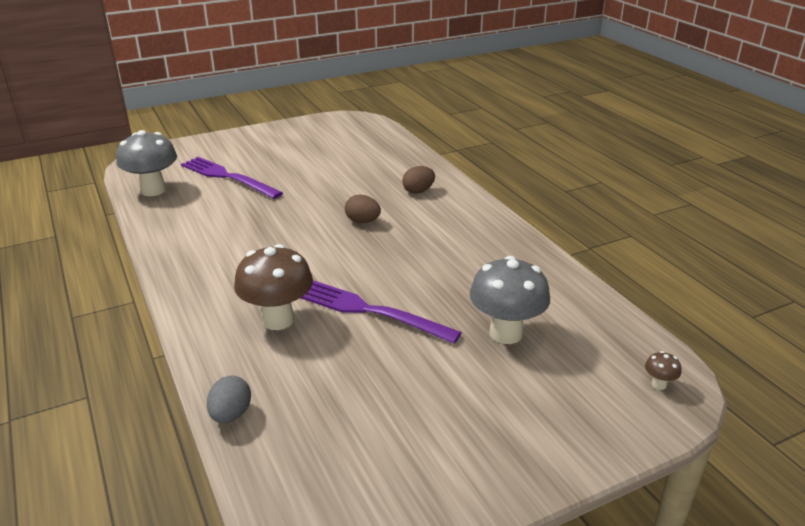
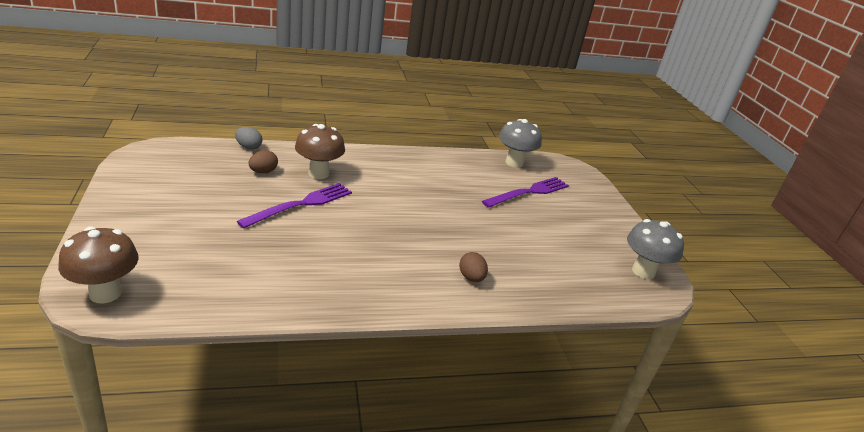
camera: 100 degrees right, 0 degrees up
brown egg [345,195,381,223] -> brown egg moved to [249,150,278,173]
grey mushroom [470,256,550,344] -> grey mushroom moved to [627,219,684,279]
brown mushroom [645,351,681,390] -> brown mushroom [58,226,139,303], size x2.46

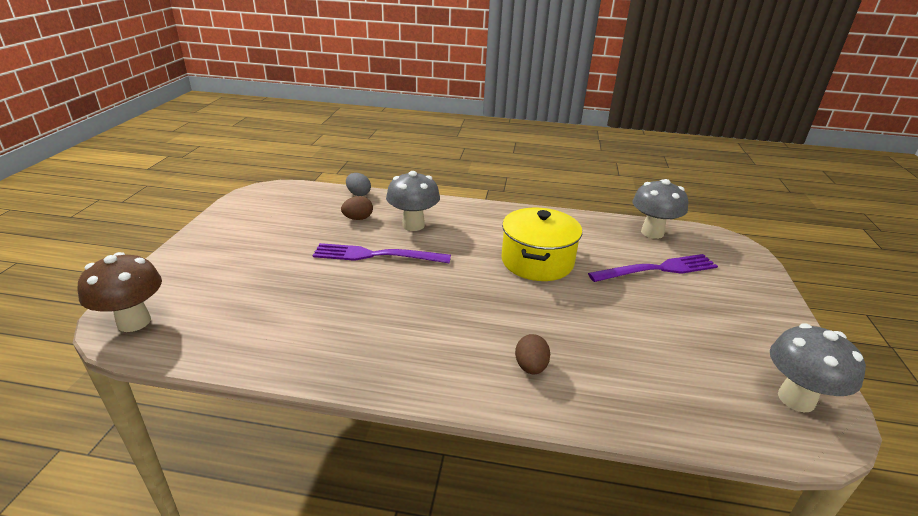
camera: 25 degrees right, 0 degrees up
purple fork [237,183,352,228] -> purple fork turned 150 degrees counterclockwise [313,243,451,264]
brown mushroom [295,124,345,179] -> grey mushroom [386,171,440,231]
none -> yellow pot [501,208,582,281]

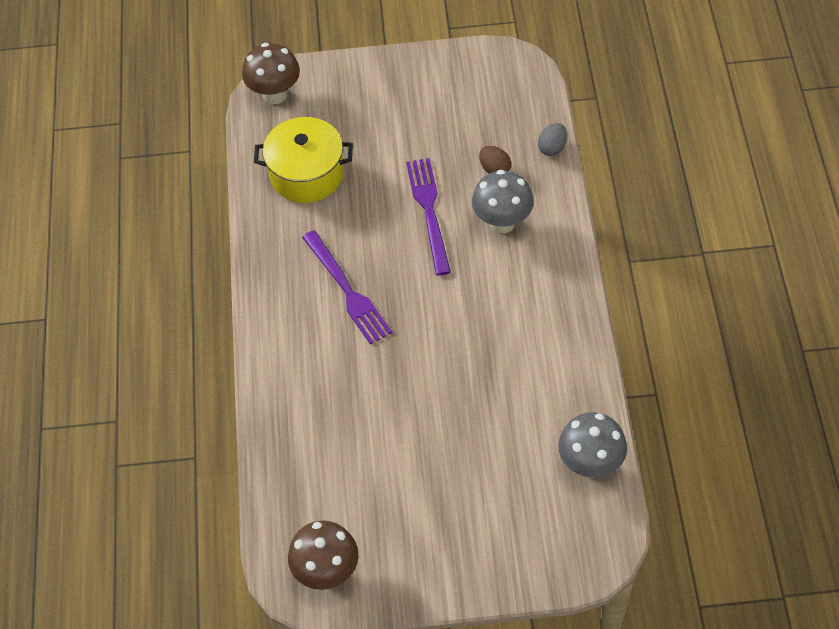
camera: 80 degrees right, 25 degrees up
yellow pot [501,208,582,281] -> yellow pot moved to [254,117,353,203]
brown egg [515,334,550,374] -> none
purple fork [588,254,718,282] -> purple fork moved to [302,230,392,345]
grey mushroom [770,323,866,412] -> brown mushroom [288,520,358,590]

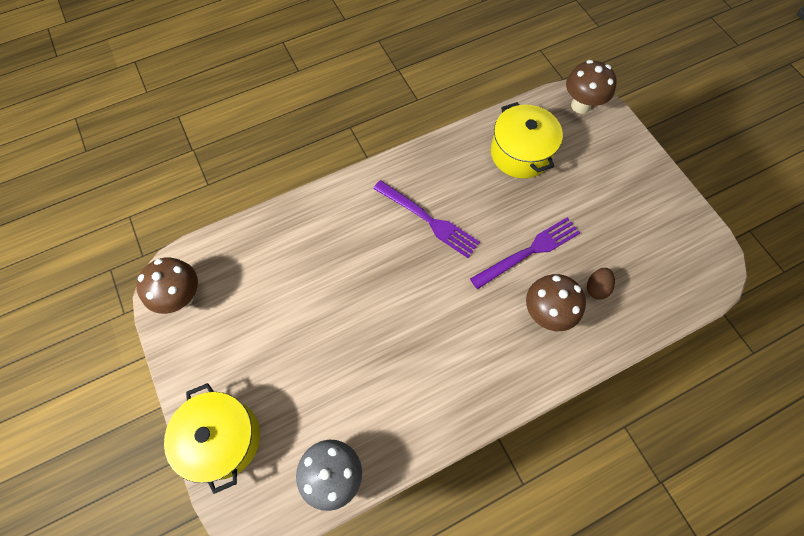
camera: 65 degrees right, 10 degrees up
purple fork [302,230,392,345] -> purple fork turned 90 degrees counterclockwise [373,180,480,258]
grey mushroom [472,170,534,233] -> brown mushroom [526,274,586,331]
grey egg [538,123,567,156] -> none
none -> yellow pot [164,383,260,494]

